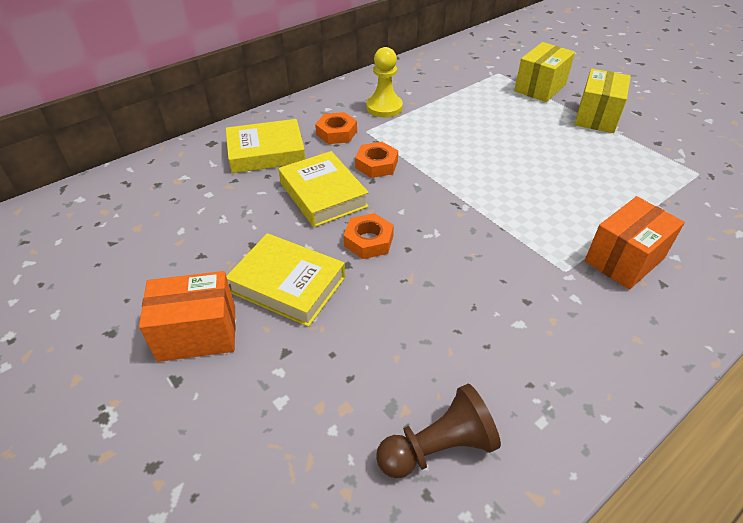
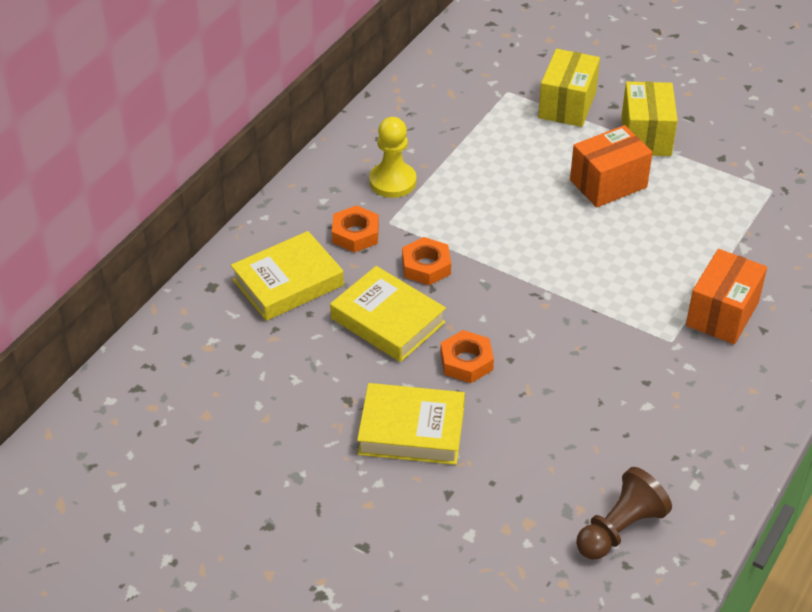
camera: 20 degrees left, 0 degrees up
orange box [139,271,235,362] -> orange box moved to [570,125,653,208]

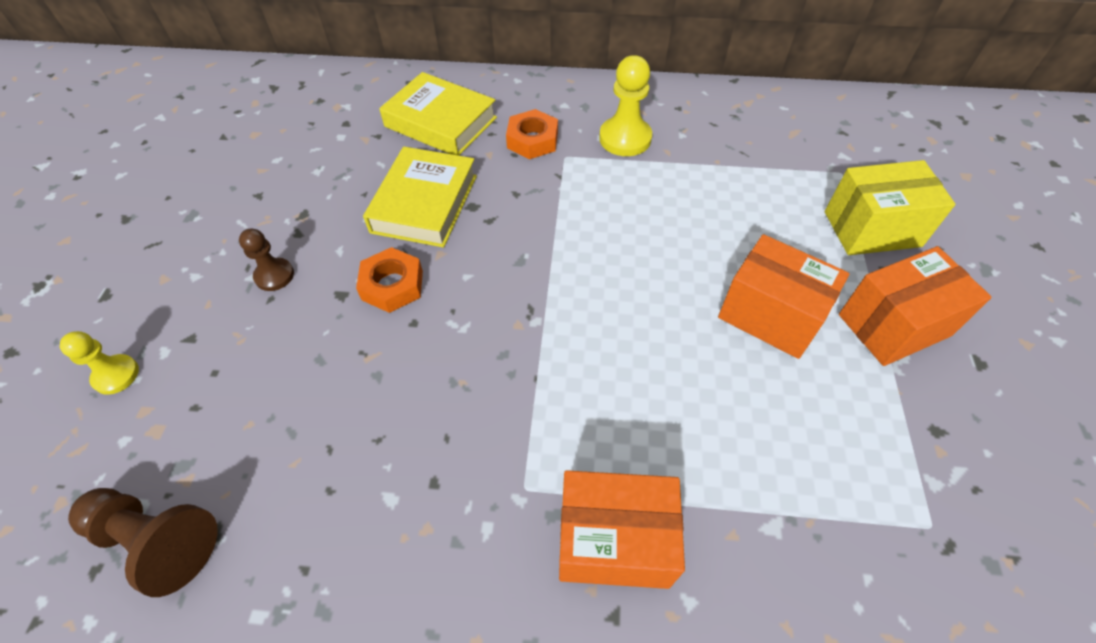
camera: 65 degrees right, 10 degrees up
yellow book [357,383,465,465] -> brown pawn [239,228,294,291]
orange nut [402,237,451,285] -> none
yellow box [621,82,678,156] -> orange box [839,246,992,366]
none -> yellow pawn [60,331,139,395]

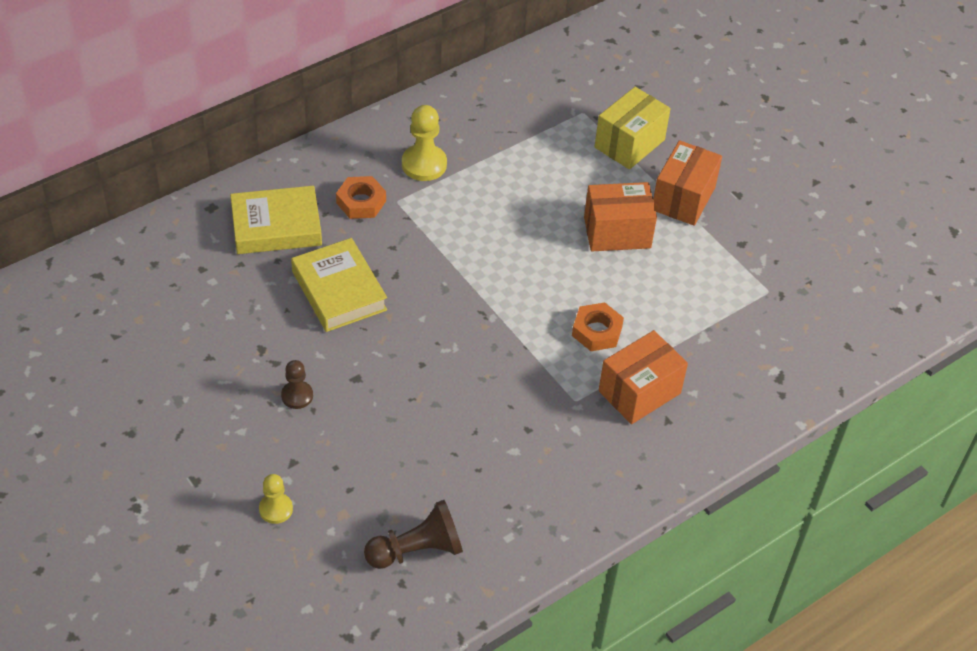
camera: 45 degrees left, 5 degrees down
orange nut [356,247,423,313] -> orange nut moved to [572,302,624,351]

